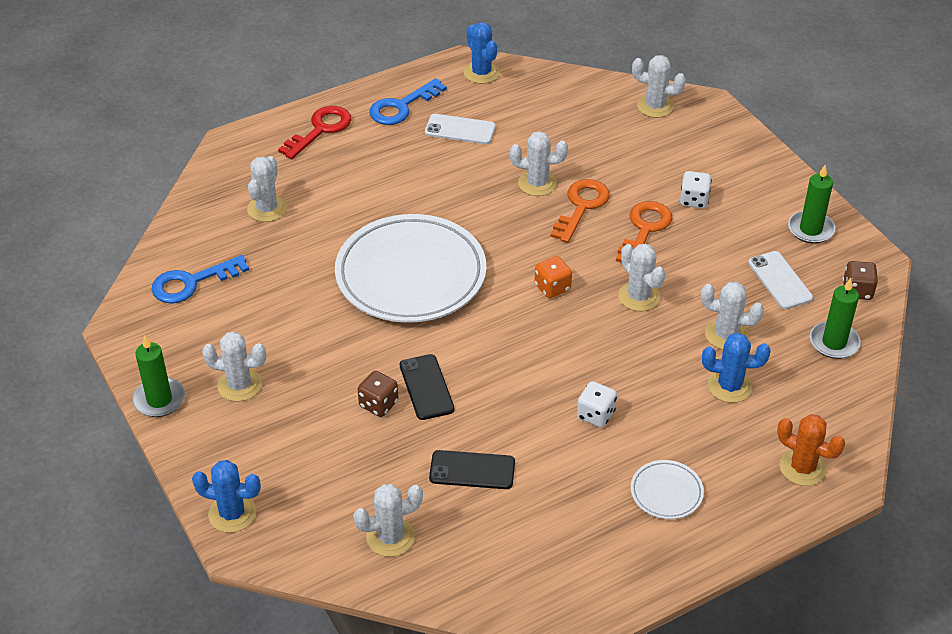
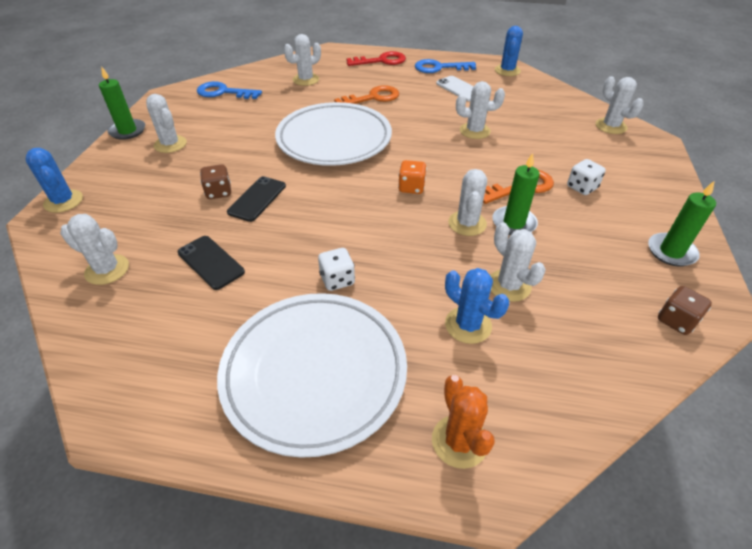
camera: 40 degrees right, 0 degrees up
white cactus [510,131,568,196] -> white cactus turned 45 degrees counterclockwise [456,81,505,139]
orange key [551,179,610,243] -> orange key moved to [334,85,399,104]
white plate [631,460,704,519] -> white plate [217,293,407,458], size x2.36
white phone [748,251,813,309] -> none
green candle [810,278,861,359] -> green candle moved to [492,153,540,235]

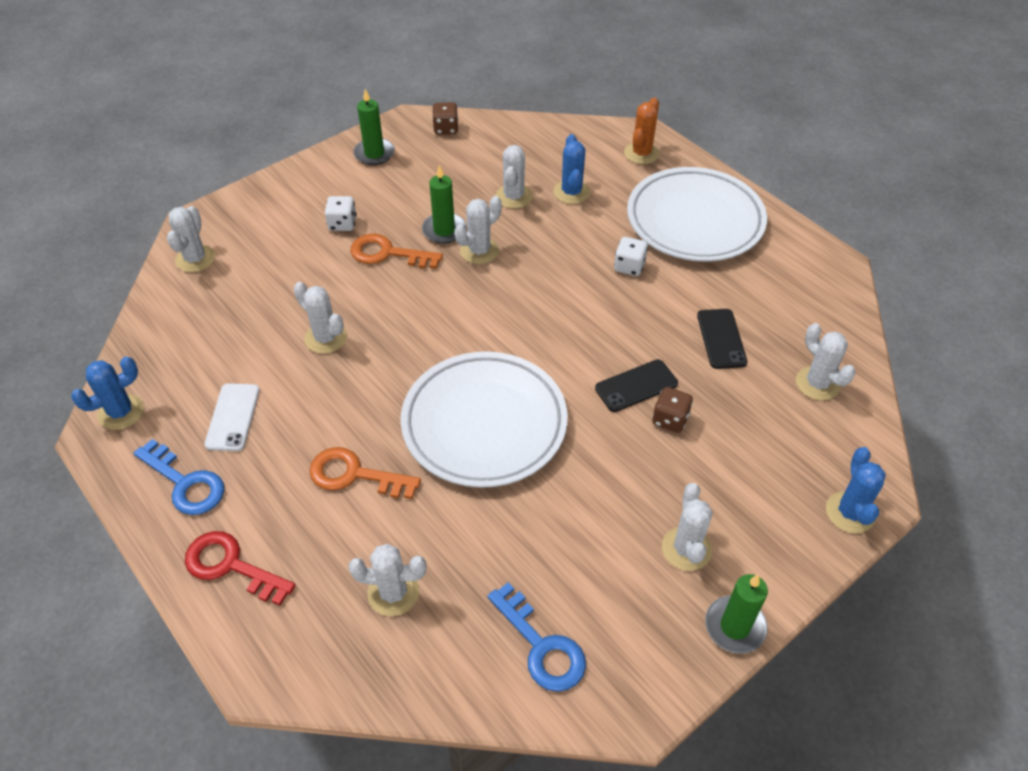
camera: 140 degrees left, 5 degrees up
orange dice [398,160,427,194] -> none

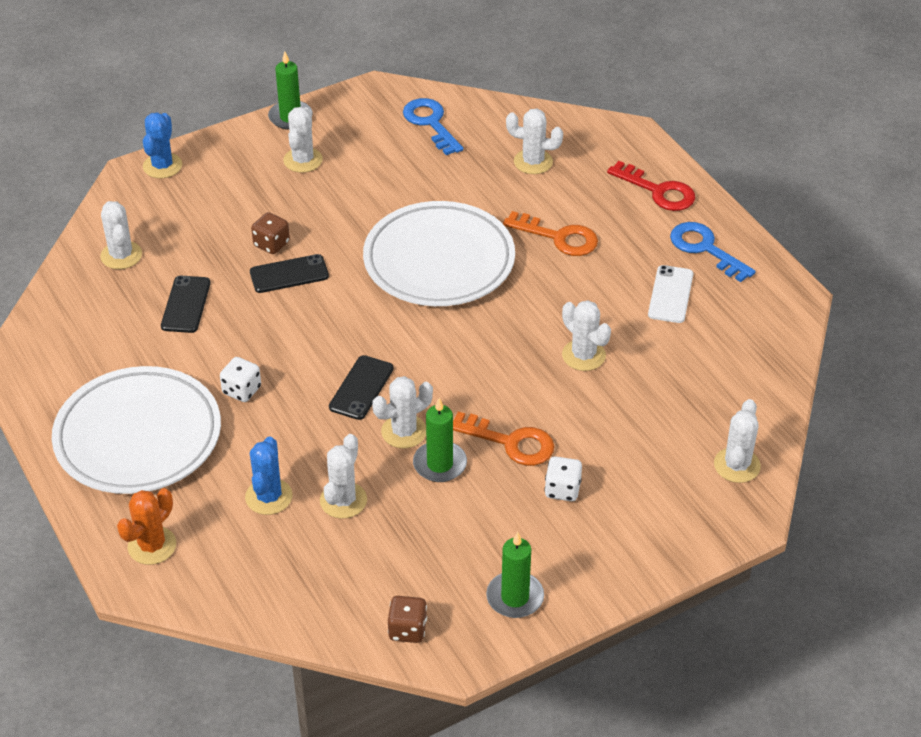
camera: 170 degrees left, 5 degrees down
blue cactus [71,357,144,430] -> none
none -> black phone [329,355,393,420]

